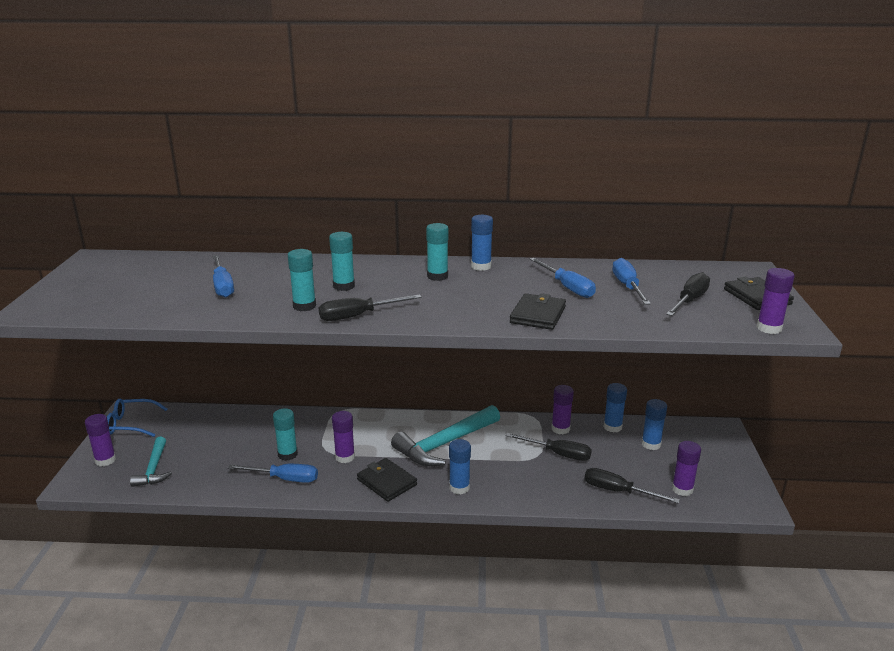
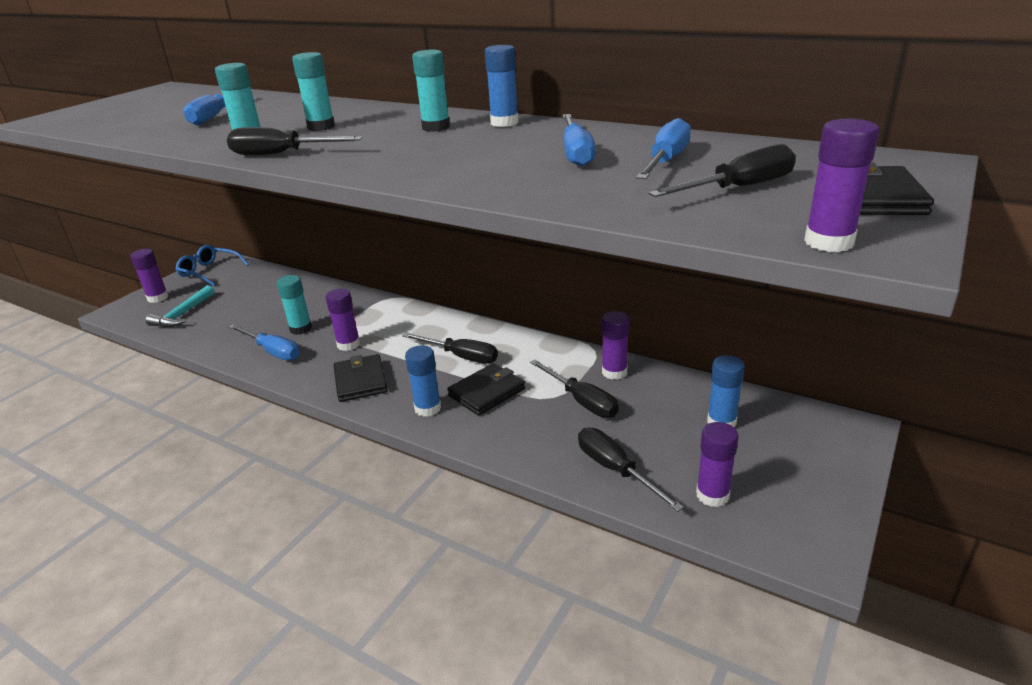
camera: 30 degrees right, 5 degrees up
turquoise hammer [391,405,500,466] -> black screwdriver [402,333,498,364]
black wallet [510,293,566,330] -> black wallet moved to [447,363,525,416]
blue glue stick [603,383,627,432] -> none

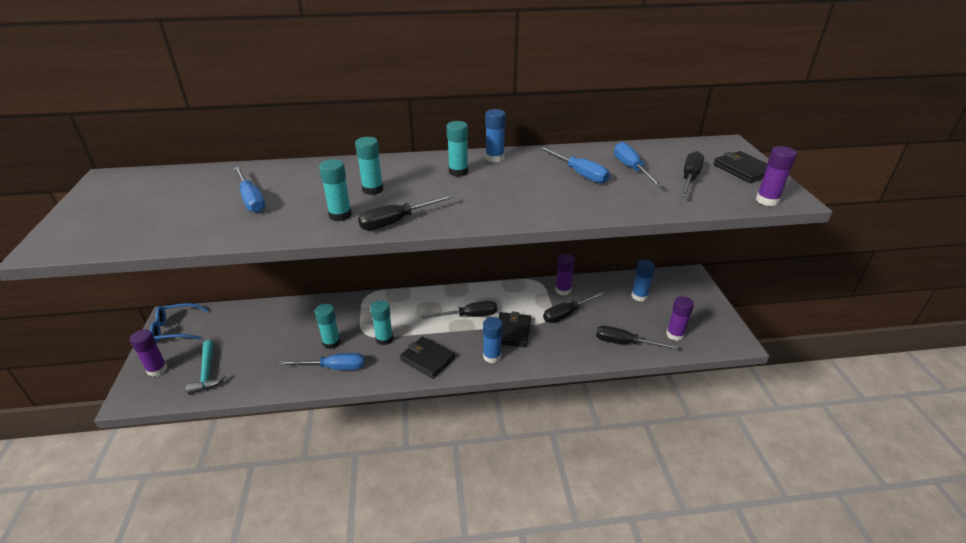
camera: 40 degrees left, 5 degrees up
purple glue stick [326,289,360,351] -> turquoise glue stick [370,300,393,345]
black screwdriver [530,359,619,418] -> black screwdriver turned 135 degrees clockwise [543,291,605,323]

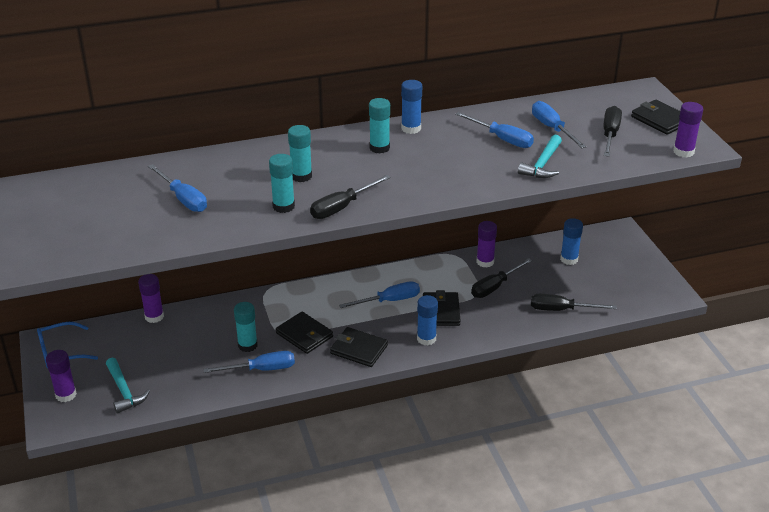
camera: 10 degrees left, 0 degrees up
turquoise glue stick [370,300,393,345] -> black wallet [276,312,333,354]
black screwdriver [422,301,497,318] -> blue screwdriver [339,281,420,308]
purple glue stick [666,296,694,341] -> purple glue stick moved to [138,274,164,323]
none -> turquoise hammer [518,135,562,178]

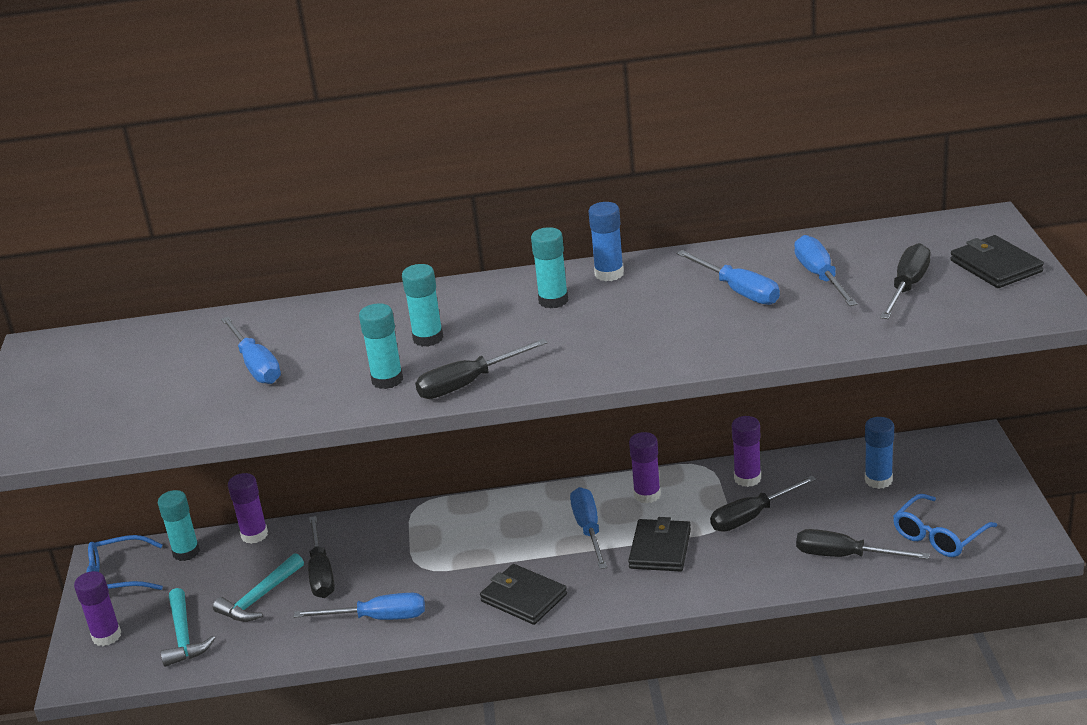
camera: 15 degrees right, 5 degrees down
turquoise glue stick [234,302,258,352] -> turquoise glue stick moved to [158,490,200,561]
black wallet [276,312,333,354] -> none
blue screwdriver [339,281,420,308] -> blue screwdriver turned 90 degrees counterclockwise [570,487,607,569]
blue glue stick [417,295,438,345] -> none
turquoise hammer [518,135,562,178] -> turquoise hammer moved to [213,553,304,622]
purple glue stick [673,102,703,158] -> purple glue stick moved to [629,432,661,504]
none -> black screwdriver [308,516,335,598]
none -> blue glasses [893,494,997,557]

